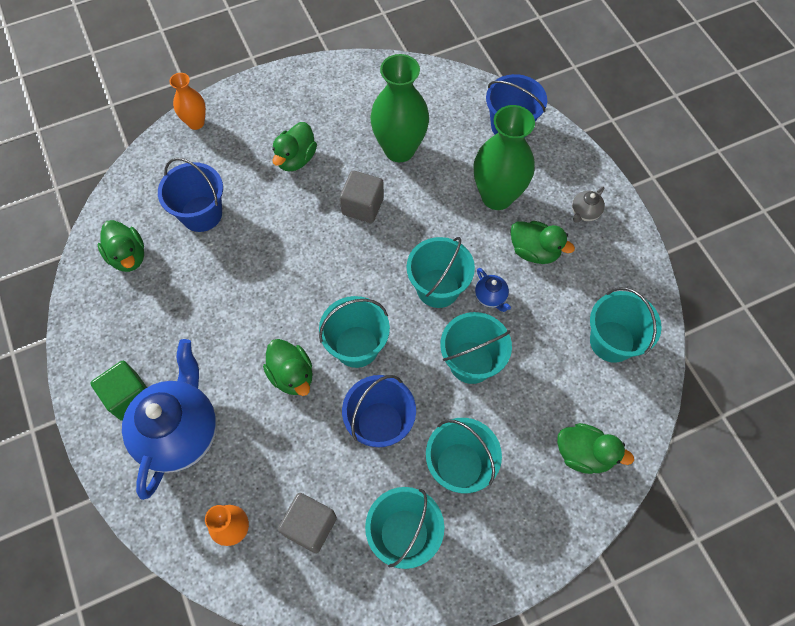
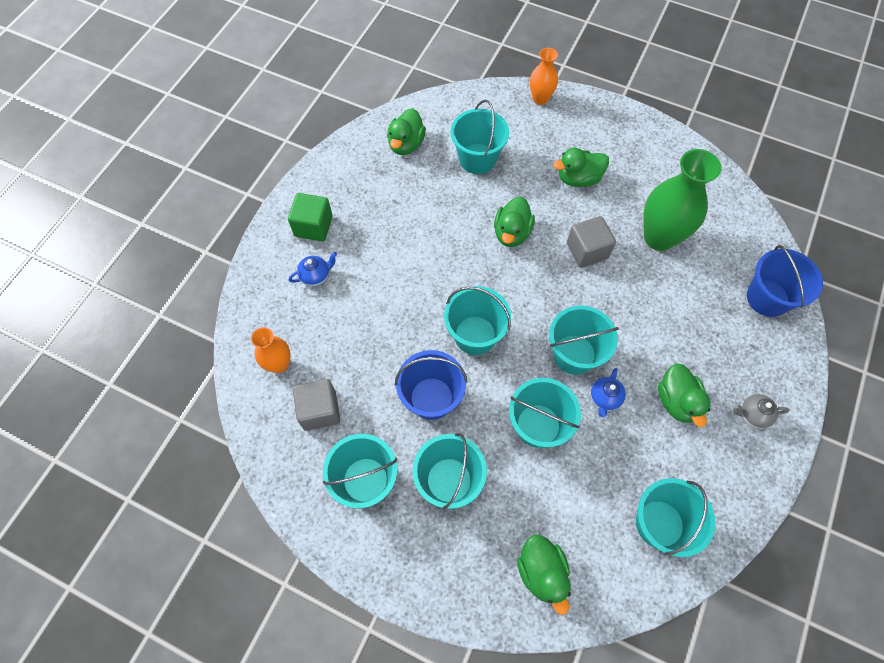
camera: 50 degrees right, 0 degrees up
blue teapot [122,339,217,500] -> blue teapot [289,252,337,286], size x0.41
blue bucket [158,158,223,232] -> turquoise bucket [451,100,509,174]
green duck [263,339,313,396] -> green duck moved to [494,196,535,247]
green vase [474,105,535,210] -> none

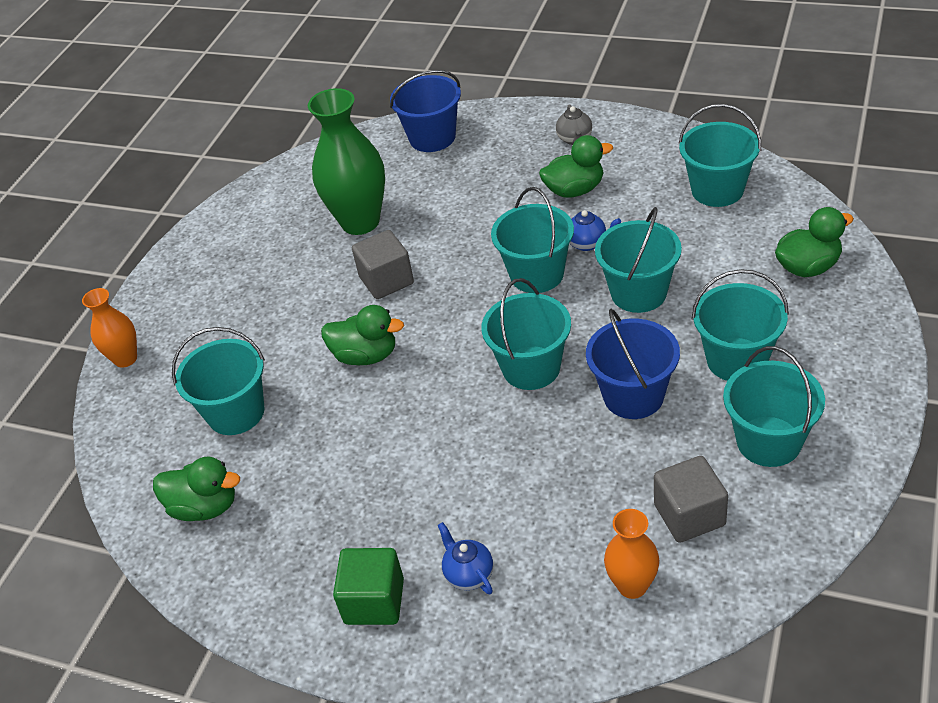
camera: 90 degrees left, 20 degrees down
green duck [553,148,609,187] -> none

